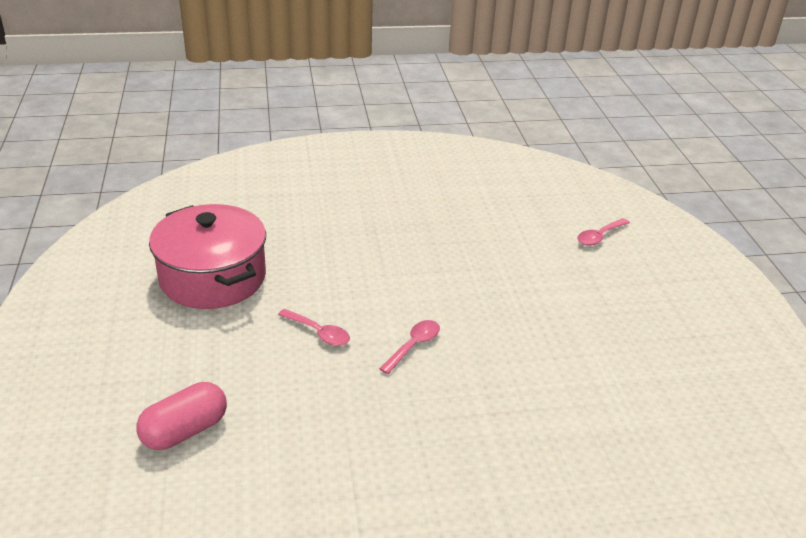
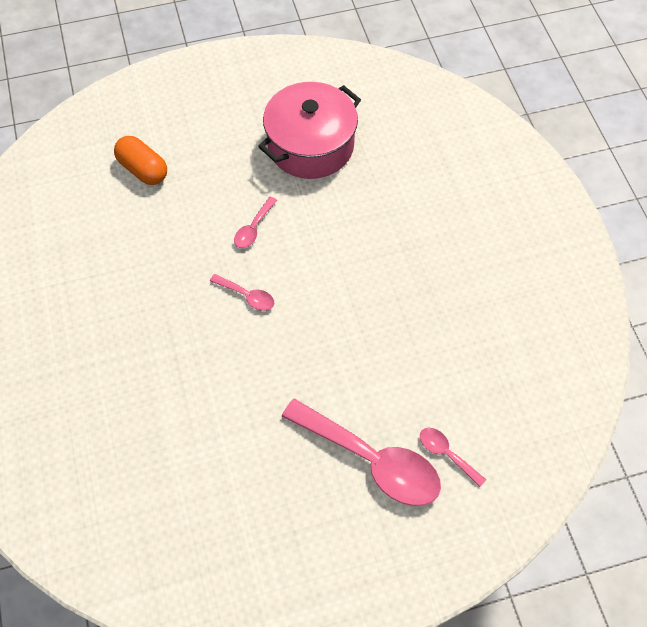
camera: 85 degrees right, 25 degrees up
pink capsule [136,382,227,450] -> orange capsule [114,136,167,185]
none -> pink spoon [282,398,441,506]

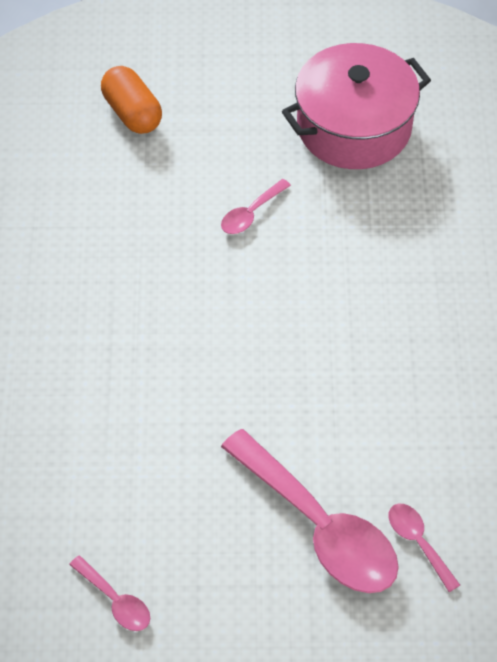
camera: 15 degrees right, 5 degrees down
pink spoon [210,274,274,311] -> pink spoon moved to [69,555,150,631]

